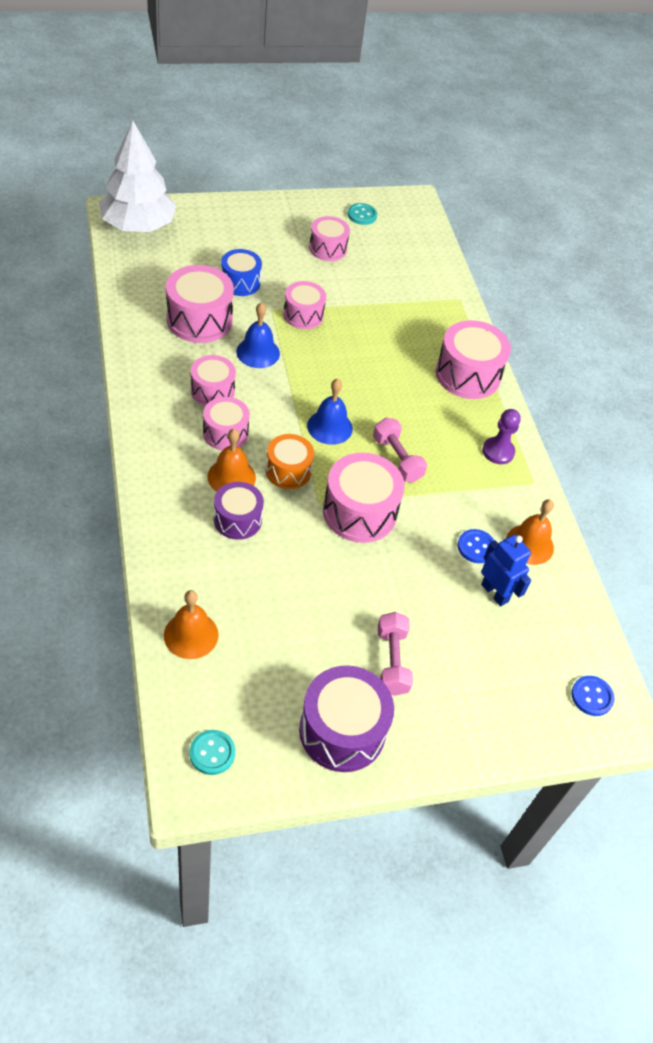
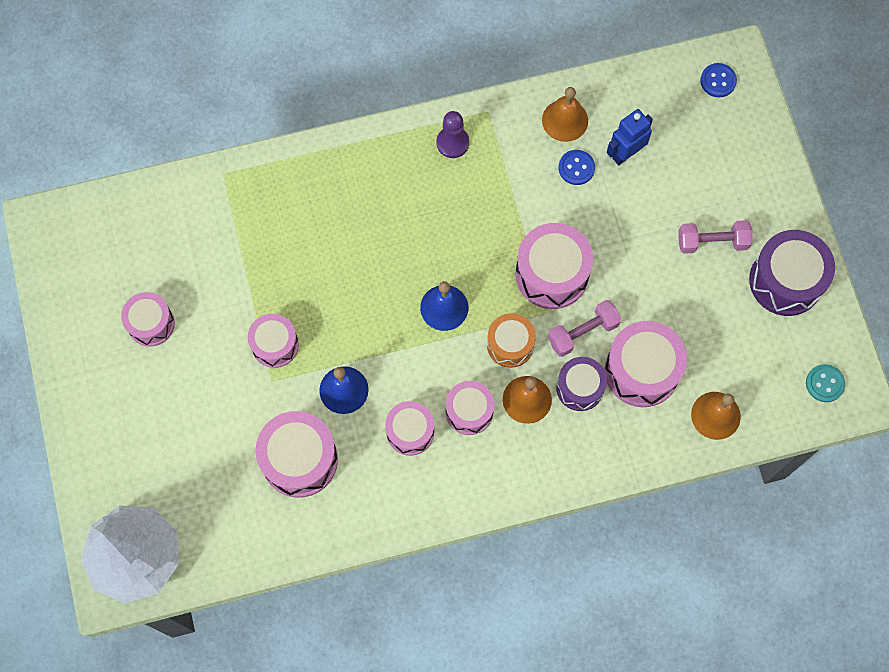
camera: 85 degrees left, 20 degrees up
blue drum [221,249,262,296] -> none
turquoise button [348,203,377,225] -> none
pink dumbbell [373,418,427,482] -> pink dumbbell moved to [548,300,621,357]
pink drum [436,320,511,399] -> pink drum moved to [605,321,687,407]

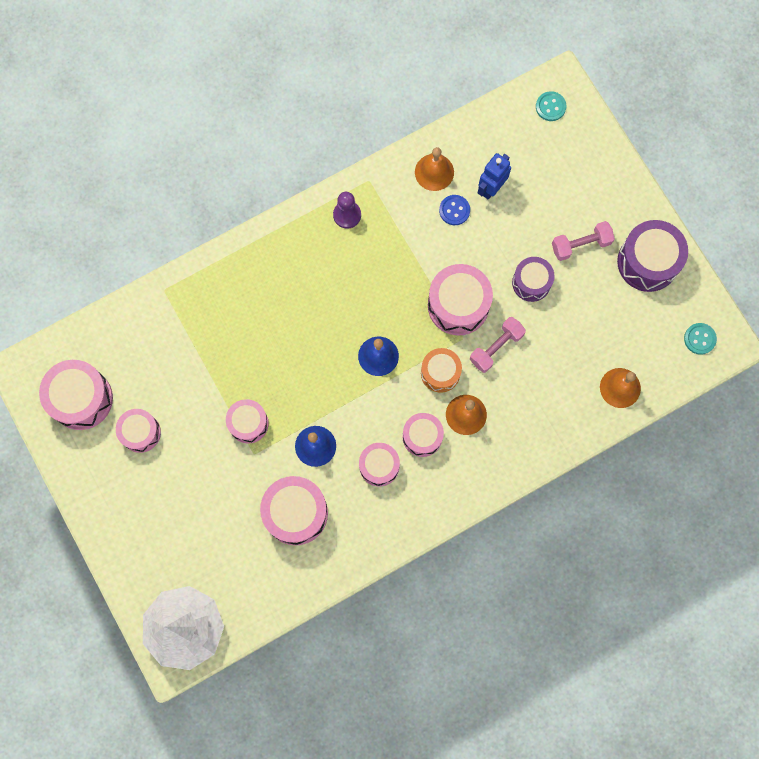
camera: 15 degrees left, 5 degrees up
purple drum [556,357,607,411] -> purple drum moved to [512,257,555,302]
pink drum [605,321,687,407] -> pink drum moved to [39,360,113,430]
blue button [700,63,737,97] -> turquoise button [536,91,566,121]

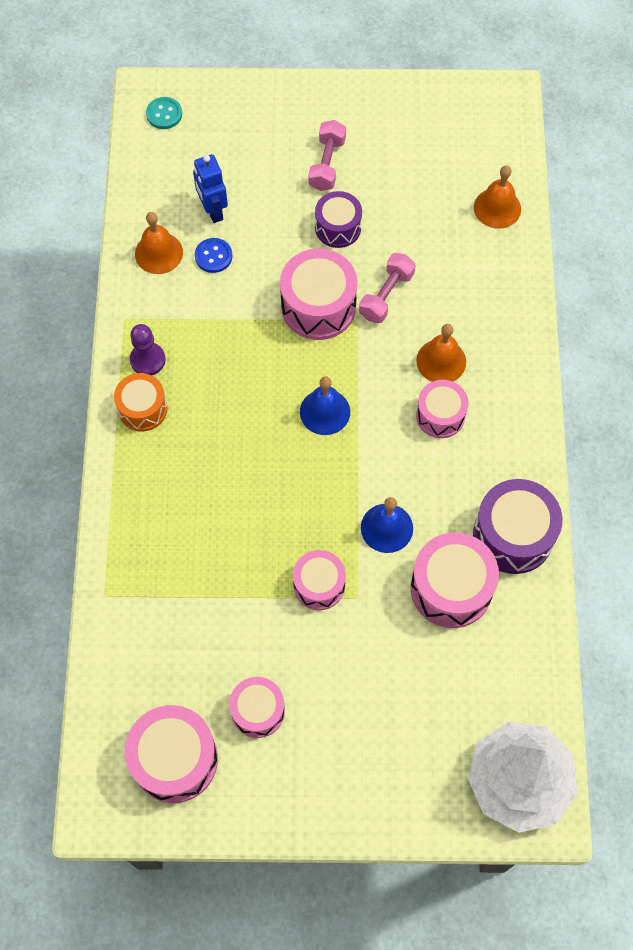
camera: 60 degrees left, 10 degrees down
pink drum [359,443,400,486] -> none
orange drum [421,348,462,393] -> orange drum moved to [114,373,168,431]
pink dumbbell [470,317,526,373] -> pink dumbbell turned 45 degrees clockwise [359,253,416,323]
purple drum [617,220,688,292] -> purple drum moved to [473,479,562,574]
turquoise button [684,323,717,355] -> none

